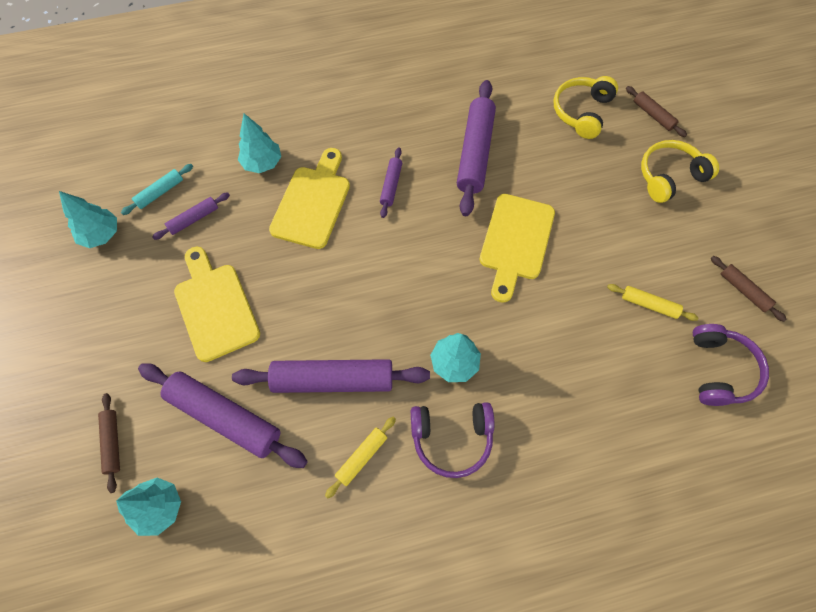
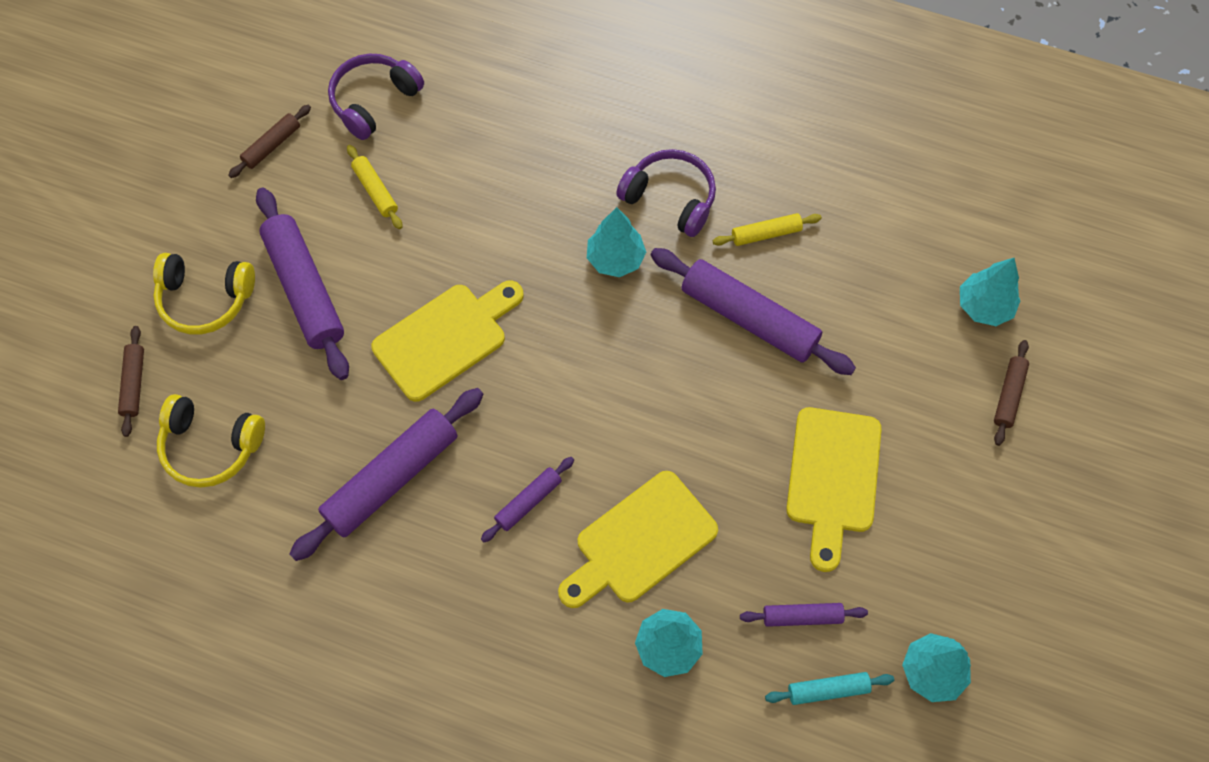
camera: 145 degrees left, 0 degrees up
purple rolling pin [138,363,308,468] -> purple rolling pin moved to [256,188,349,380]
yellow headphones [553,76,618,139] -> yellow headphones turned 45 degrees clockwise [157,394,265,488]
brown rolling pin [711,256,787,322] -> brown rolling pin turned 45 degrees clockwise [228,105,311,178]

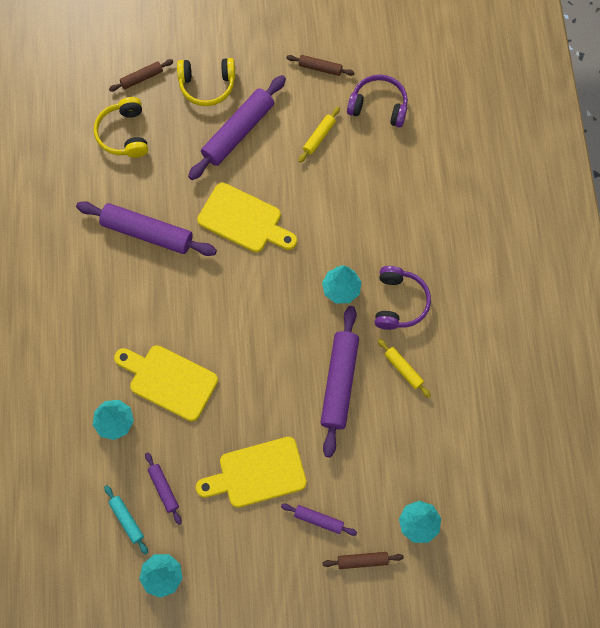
camera: 65 degrees right, 5 degrees up
yellow headphones [153,253,255,334] -> yellow headphones turned 75 degrees counterclockwise [177,58,235,106]
purple rolling pin [481,457,574,542] -> purple rolling pin moved to [281,503,357,536]

